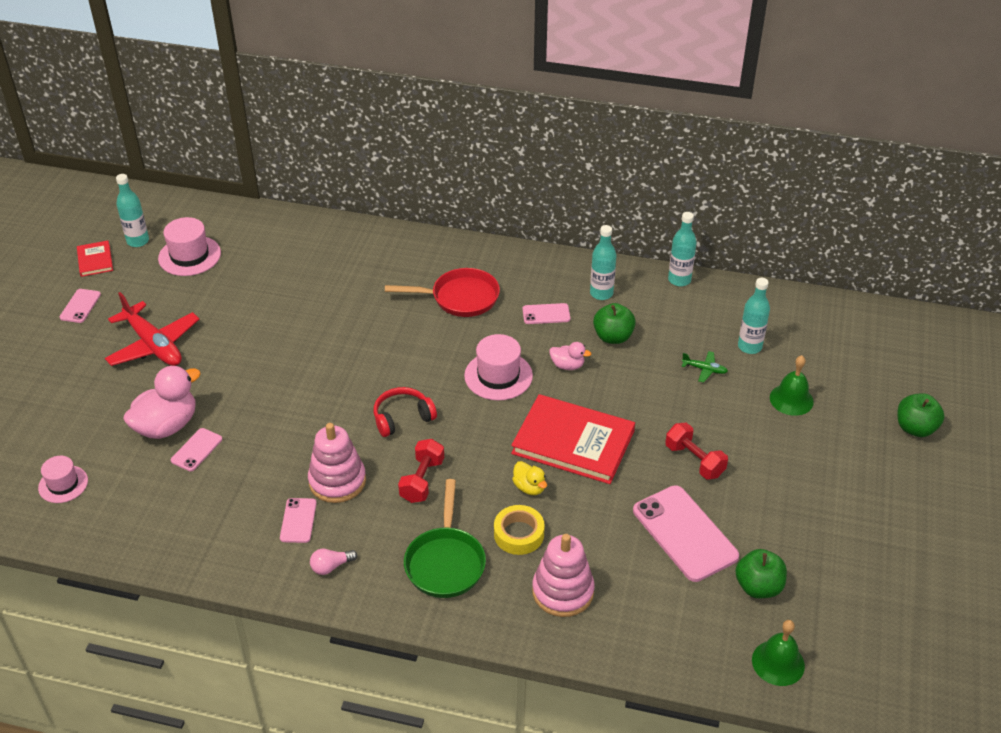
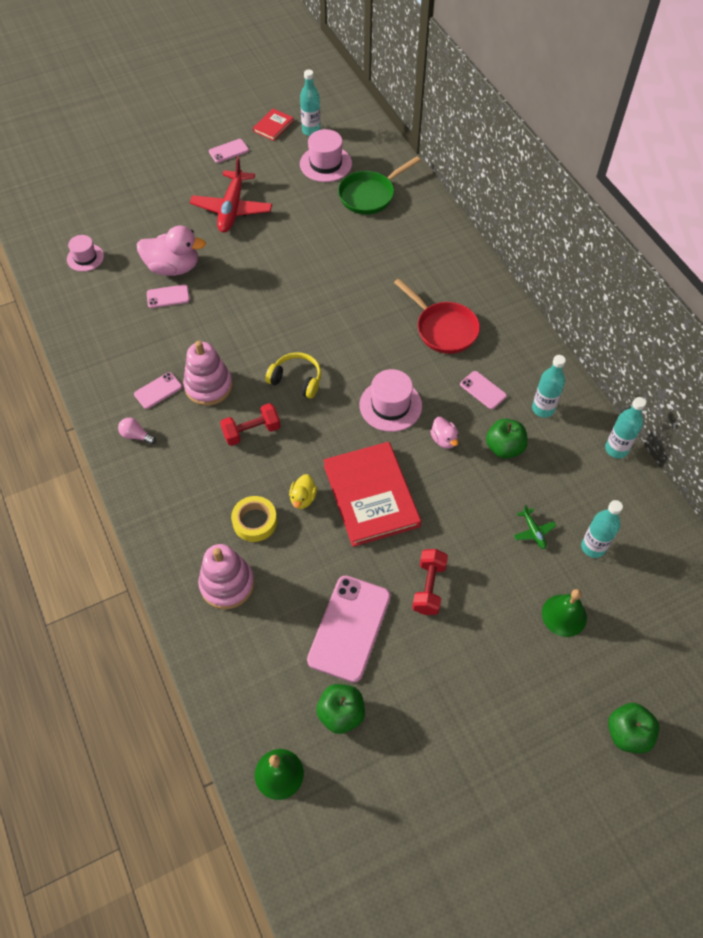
camera: 50 degrees right, 15 degrees up
red headphones [374,387,437,437] -> yellow headphones [266,352,321,399]
green pan [404,479,486,598] -> green pan moved to [338,156,421,215]

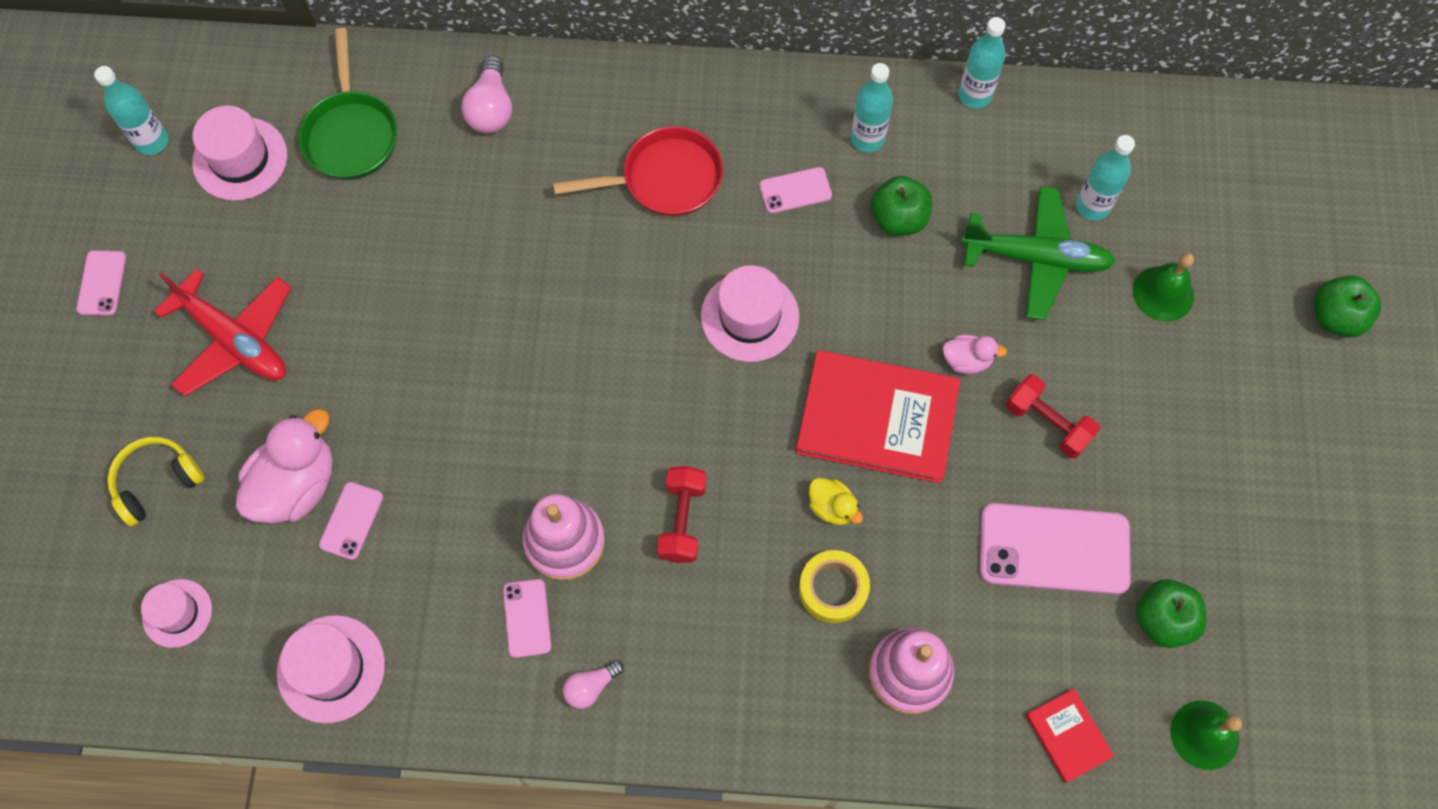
camera: 60 degrees left, 10 degrees up
red book [253,109,294,141] -> red book moved to [1026,688,1114,783]
yellow headphones [266,352,321,399] -> yellow headphones moved to [107,437,205,527]
pink phone [307,575,391,683] -> pink phone turned 45 degrees counterclockwise [980,503,1130,595]
pink duck [430,417,458,449] -> pink duck moved to [942,335,1007,374]
green plane [513,505,556,549] -> green plane [961,186,1116,320], size x2.29
none -> pink hat [277,615,385,723]
none -> pink light bulb [462,55,512,133]

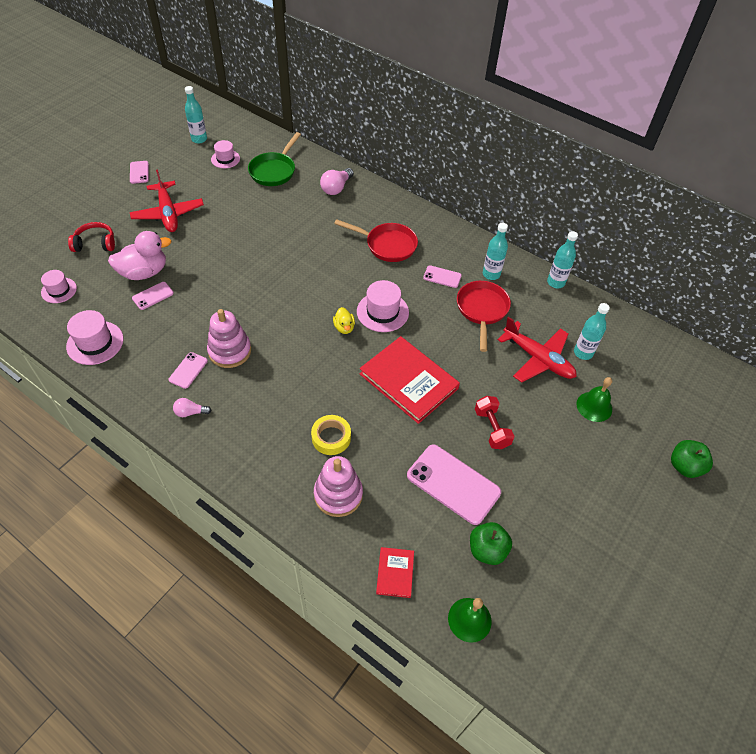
camera: 30 degrees right, 15 degrees down
pink phone [77,251,126,316] -> pink phone turned 45 degrees counterclockwise [130,161,149,184]
yellow headphones [107,437,205,527] -> red headphones [68,222,115,252]
pink hat [192,106,287,201] -> pink hat [211,140,240,168], size x0.65
red dumbbell [657,466,707,563] -> none
yellow duck [809,478,863,525] -> yellow duck moved to [333,307,355,334]
green apple [871,176,932,236] -> red pan [457,281,511,352]
pink duck [942,335,1007,374] -> none
green plane [961,186,1116,320] -> red plane [498,317,576,383]

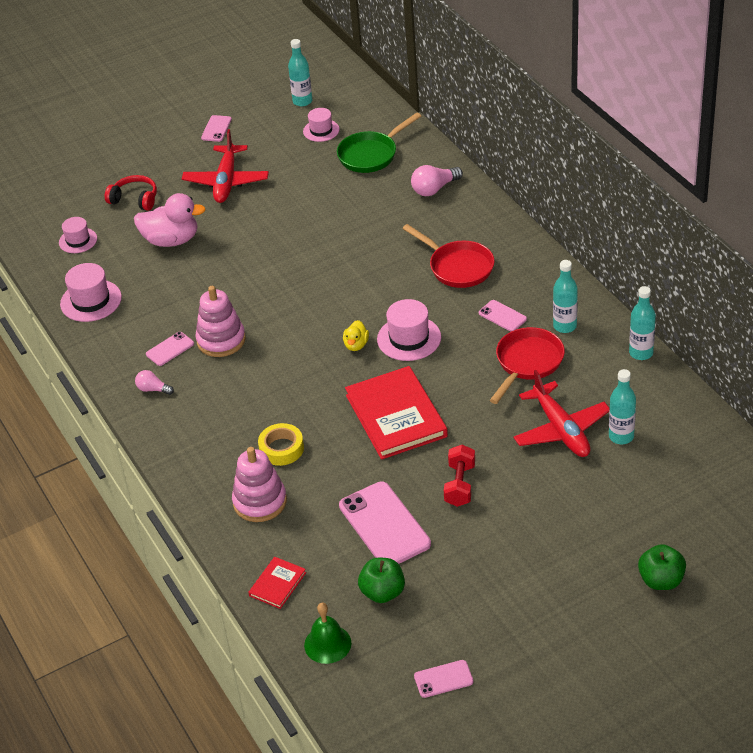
camera: 30 degrees right, 10 degrees down
pink phone [132,282,174,310] -> pink phone moved to [414,660,473,698]
green bell [577,377,612,422] -> none

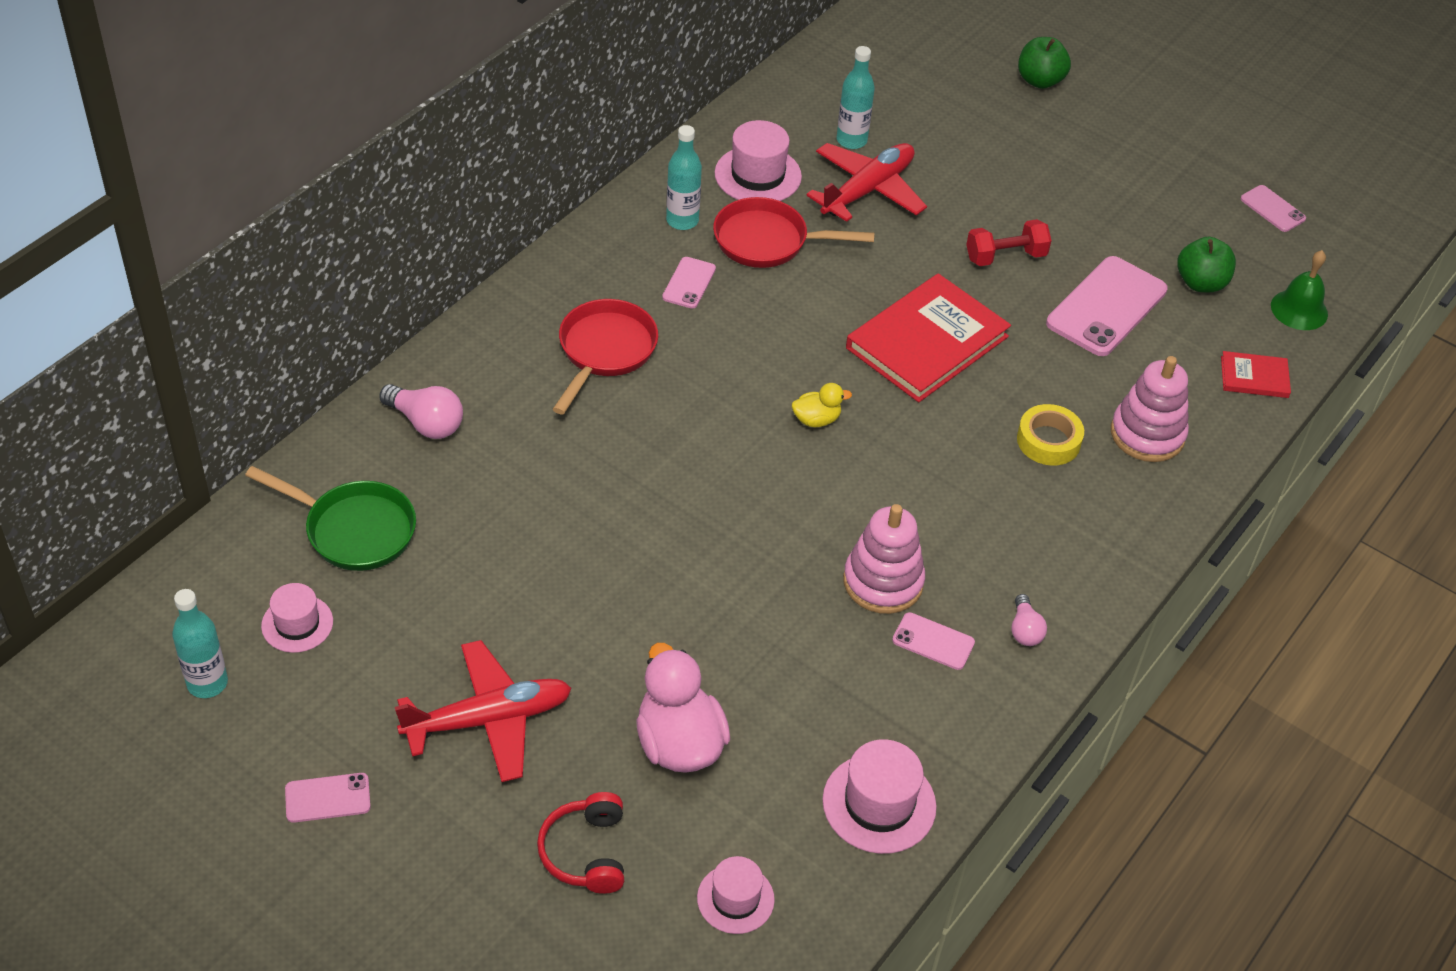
camera: 120 degrees left, 5 degrees up
pink hat [377,299,441,361] -> pink hat moved to [715,120,802,201]
turquoise bottle [629,286,656,360] -> none

